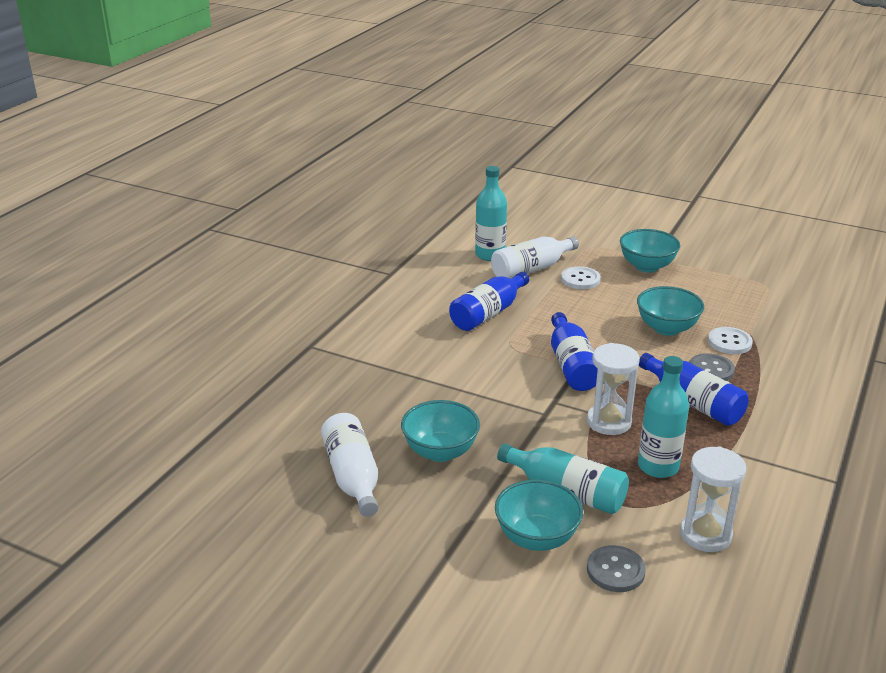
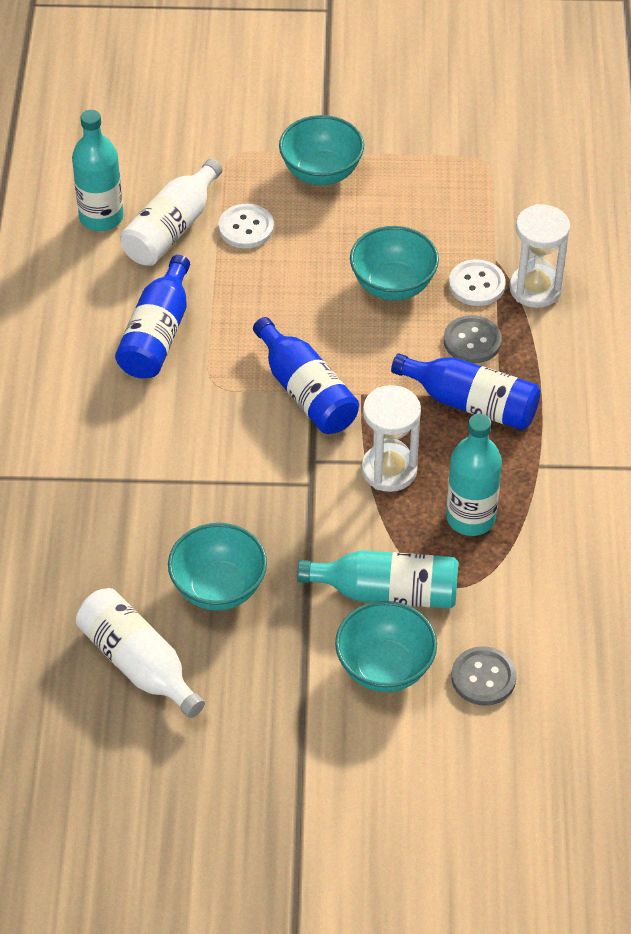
camera: 25 degrees left, 20 degrees up
white hourglass [680,446,747,552] -> white hourglass moved to [509,204,570,308]

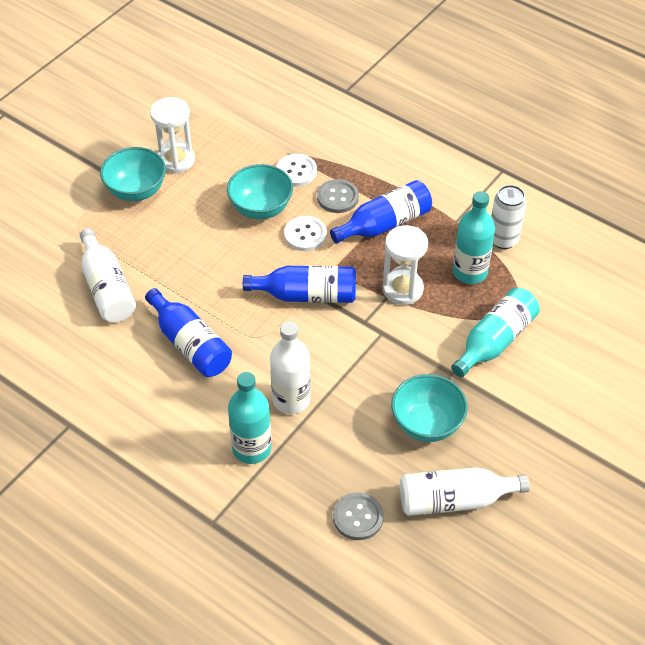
camera: 55 degrees left, 0 degrees up
turquoise bottle [72,110,124,231] -> turquoise bottle moved to [228,372,272,464]
white button [218,204,274,248] -> white button moved to [284,216,327,251]
turquoise bowl [335,601,437,692] -> none
grey button [451,646,517,706] -> grey button moved to [333,492,384,540]
white hourglass [509,204,570,308] -> white hourglass moved to [150,97,195,174]
none -> white bottle [270,321,311,414]
none -> white can [491,185,526,249]

